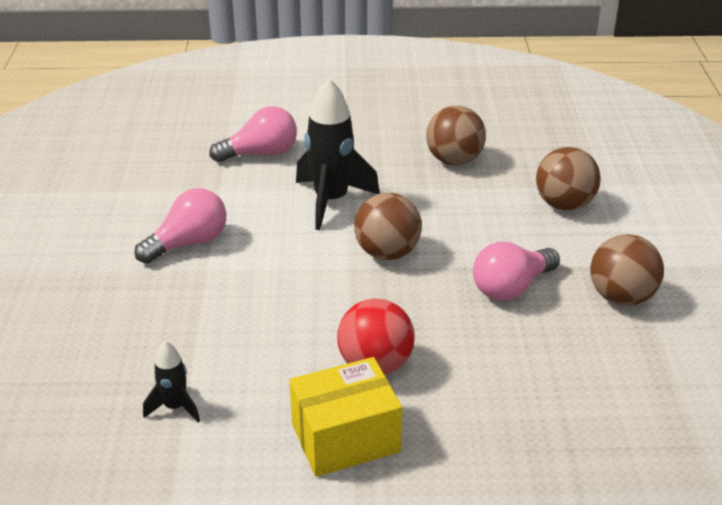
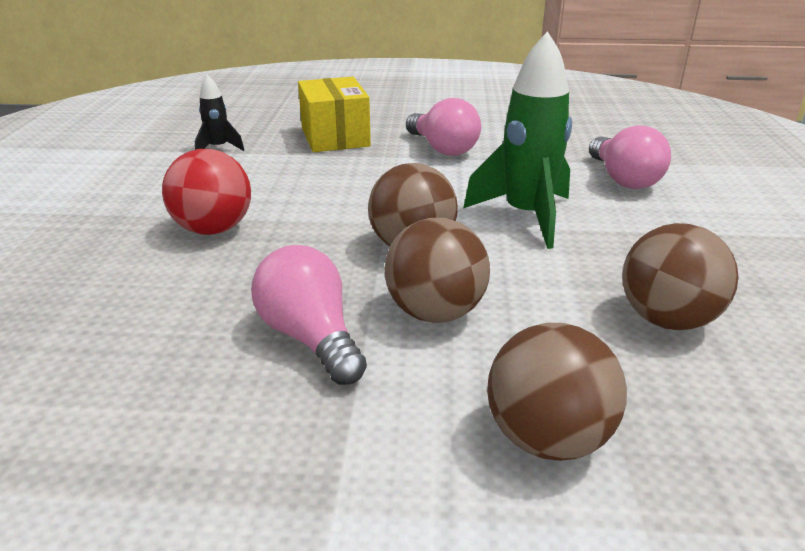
camera: 95 degrees right, 5 degrees down
yellow box [289,357,402,477] -> yellow box moved to [298,77,371,152]
black rocket [296,78,380,230] -> green rocket [463,31,572,249]
brown ball [590,234,664,306] -> brown ball moved to [385,218,490,323]

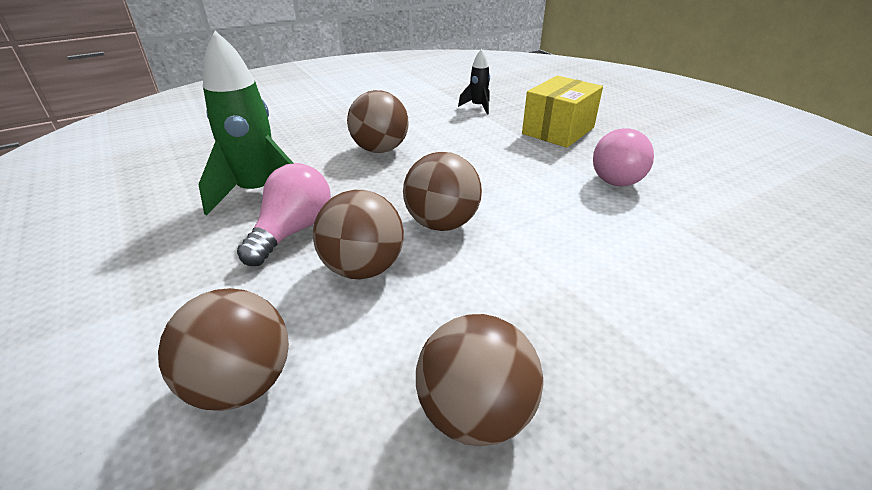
camera: 55 degrees right, 5 degrees up
red ball [162,149,251,235] -> brown ball [347,90,408,153]
green rocket [463,31,572,249] -> green rocket moved to [198,31,293,216]
pink light bulb [589,125,671,189] -> none

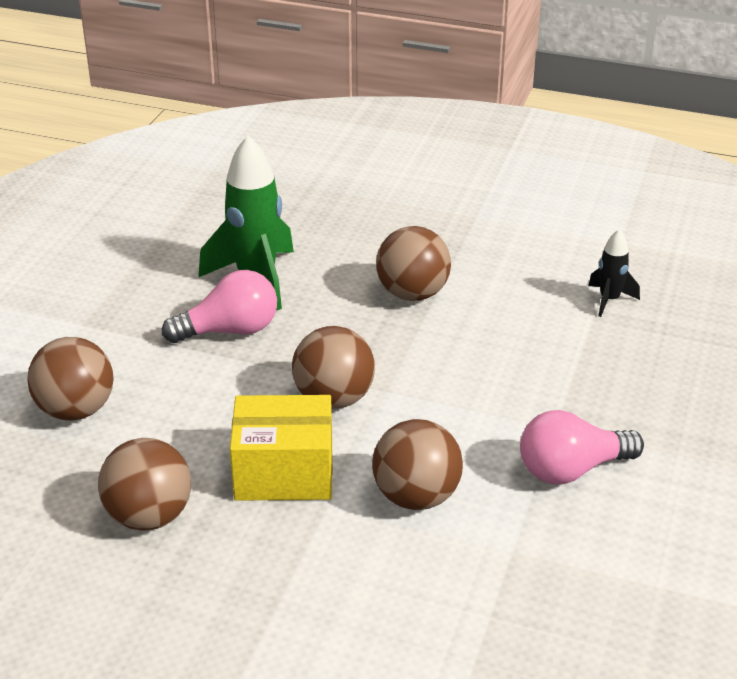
camera: 50 degrees right, 0 degrees up
brown ball [313,190,404,279] -> brown ball moved to [372,419,463,510]
yellow box [522,76,603,148] -> yellow box moved to [230,395,332,501]

